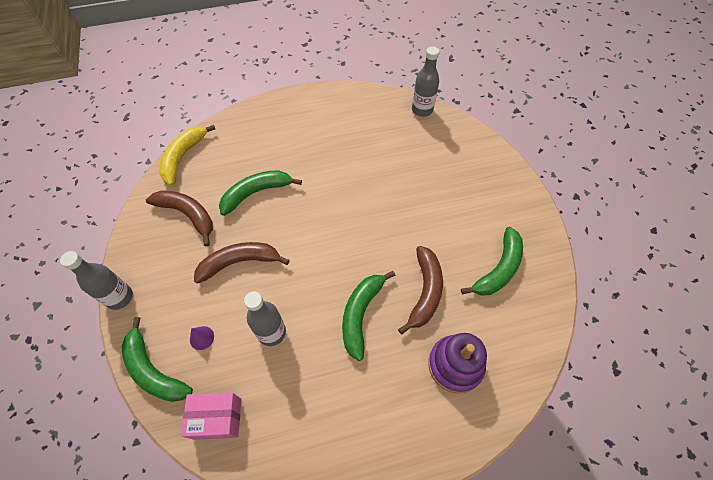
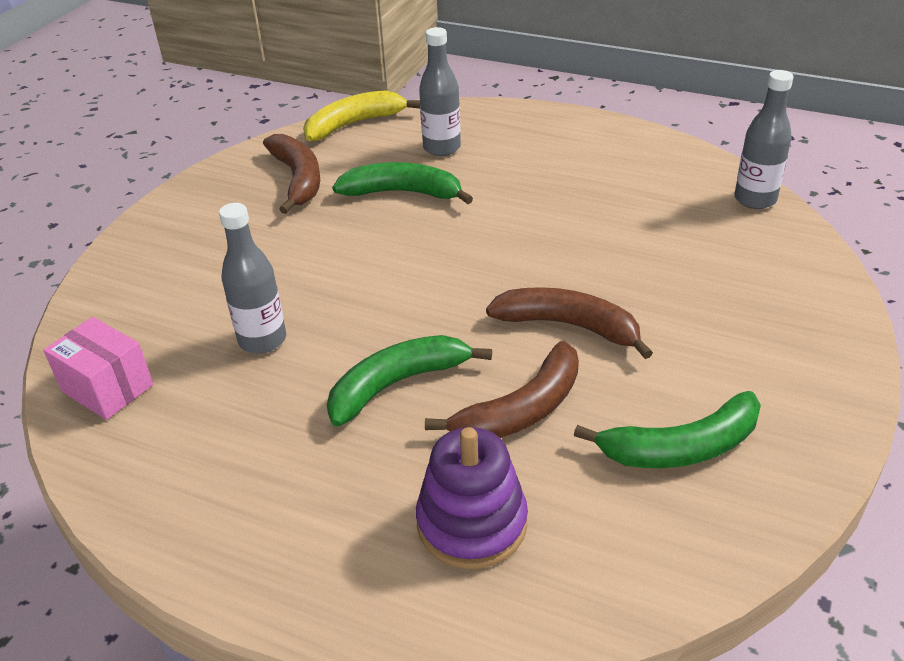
camera: 40 degrees right, 20 degrees down
grey bottle [60,251,133,310] -> grey bottle moved to [419,27,461,156]
green banana [121,317,193,402] -> none
purple cone [190,326,214,350] -> none
brown banana [194,242,290,284] -> brown banana moved to [486,287,653,359]

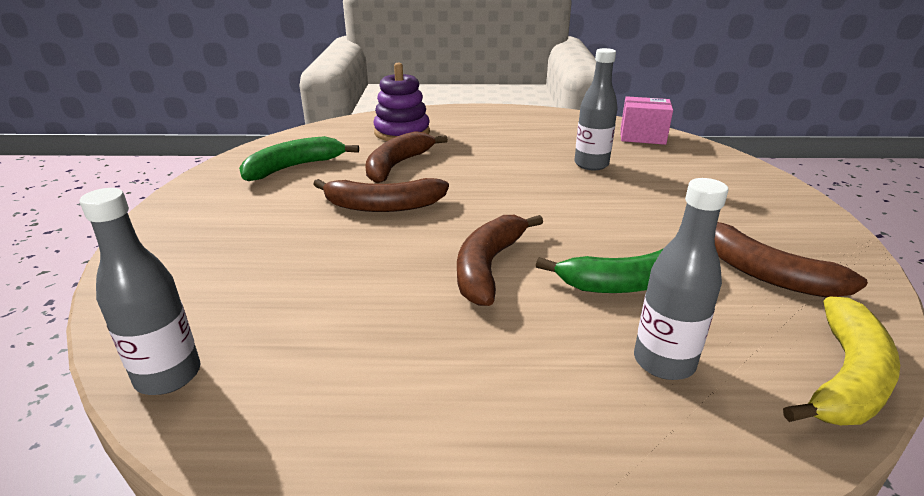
camera: 155 degrees right, 10 degrees down
green banana [327,335,492,427] -> none
none -> brown banana [457,215,543,306]

